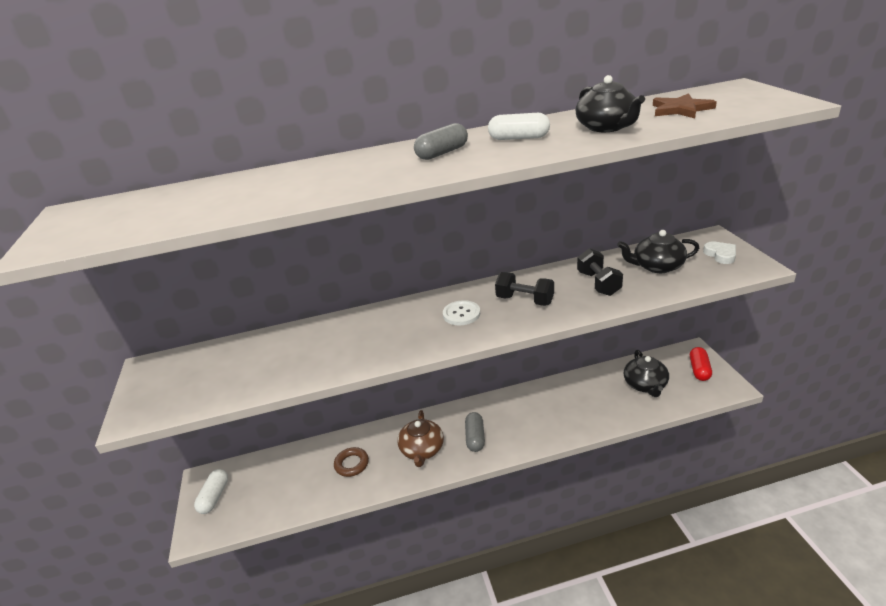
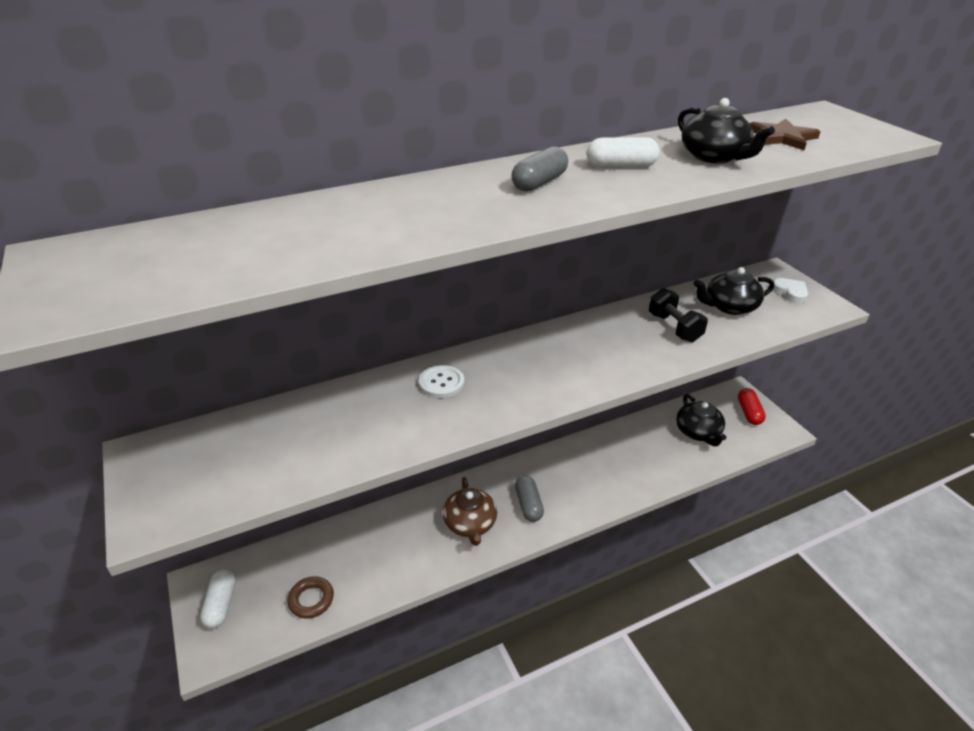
camera: 15 degrees left, 5 degrees up
brown ring [334,447,369,477] -> brown ring moved to [287,576,334,618]
white button [443,300,480,325] -> white button moved to [419,365,464,398]
black dumbbell [495,272,554,306] -> none

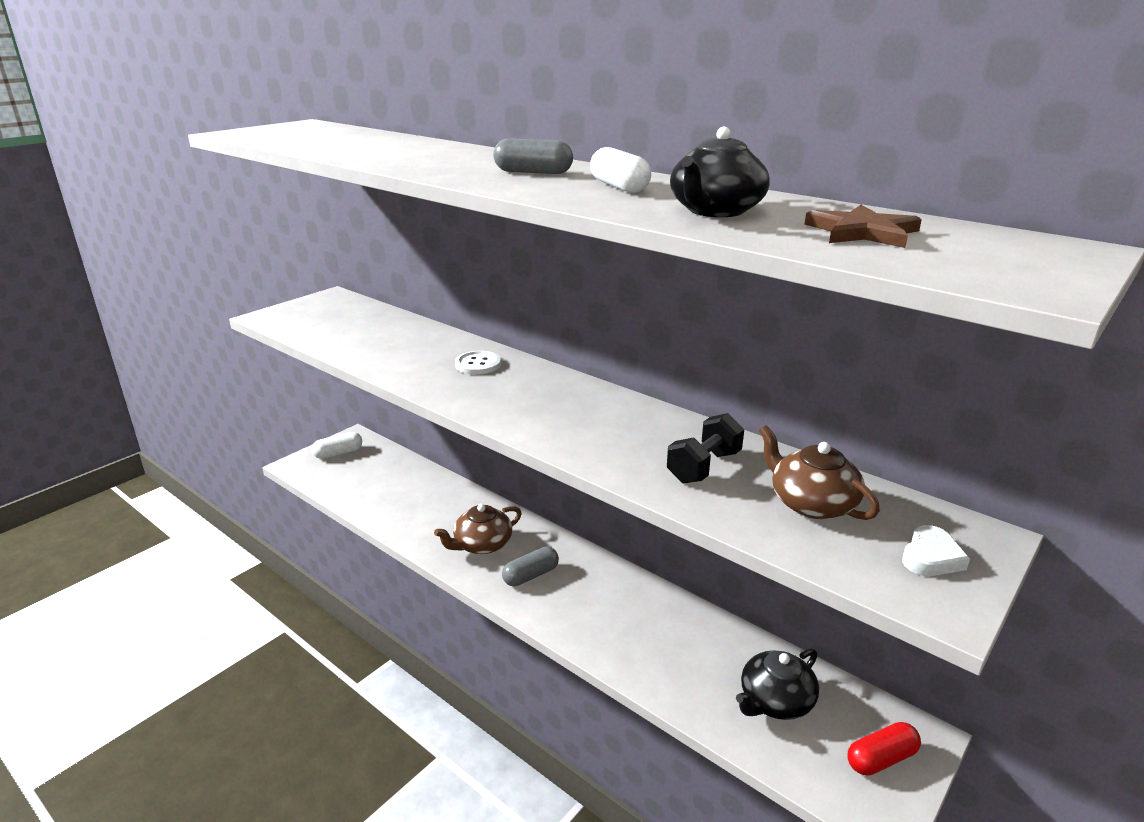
camera: 65 degrees right, 10 degrees down
brown ring [287,576,334,618] -> none
black teapot [693,267,774,315] -> brown teapot [759,426,880,520]

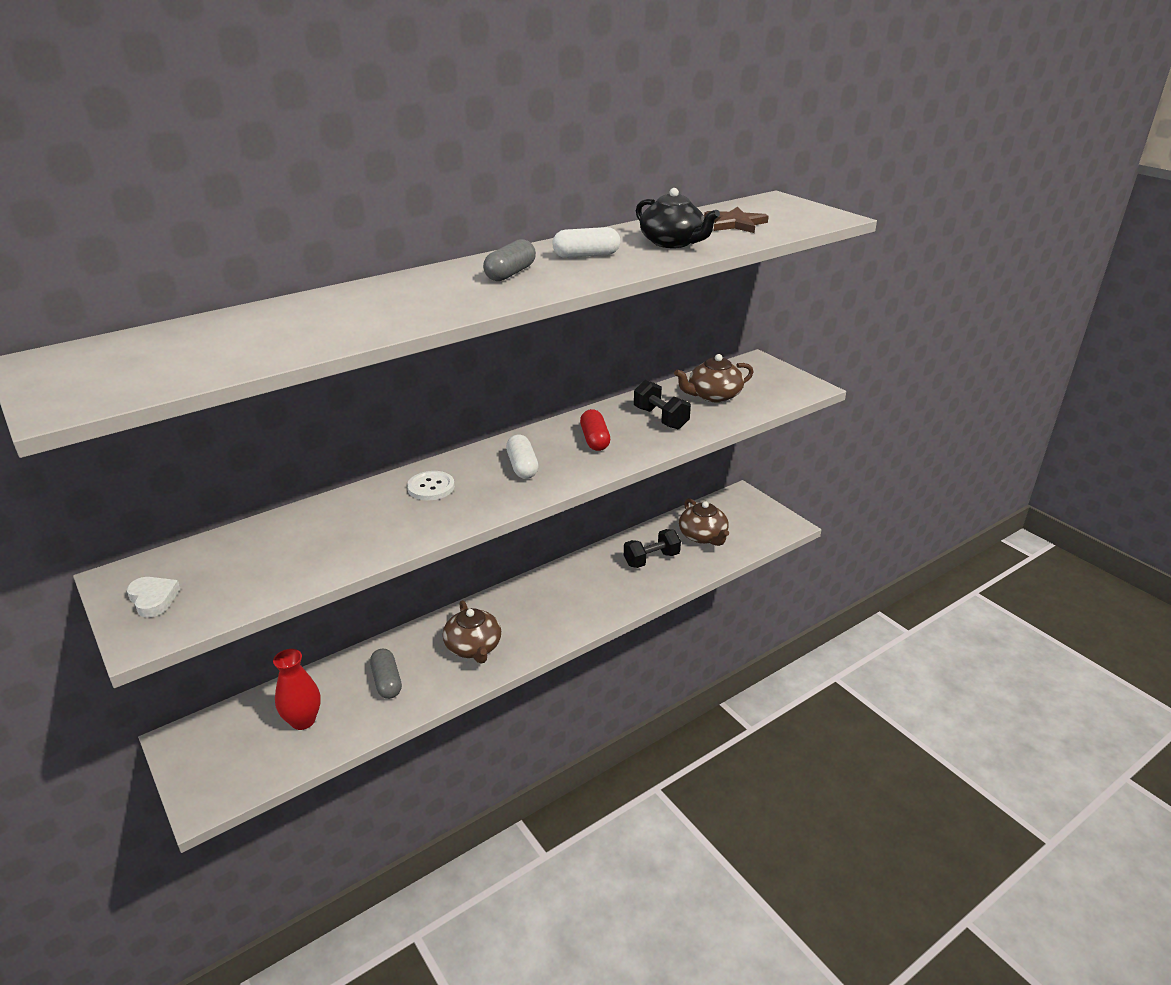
camera: 75 degrees left, 5 degrees up
white capsule [312,432,362,459] -> white capsule moved to [506,435,539,479]
grey capsule [502,547,559,586] -> grey capsule moved to [370,649,402,699]
black teapot [736,649,819,720] -> brown teapot [679,498,729,546]
red capsule [847,722,921,776] -> red capsule moved to [580,409,610,451]
white heart [902,525,970,576] -> white heart moved to [127,577,180,618]
none -> red vase [273,649,321,730]
none -> black dumbbell [624,529,681,568]

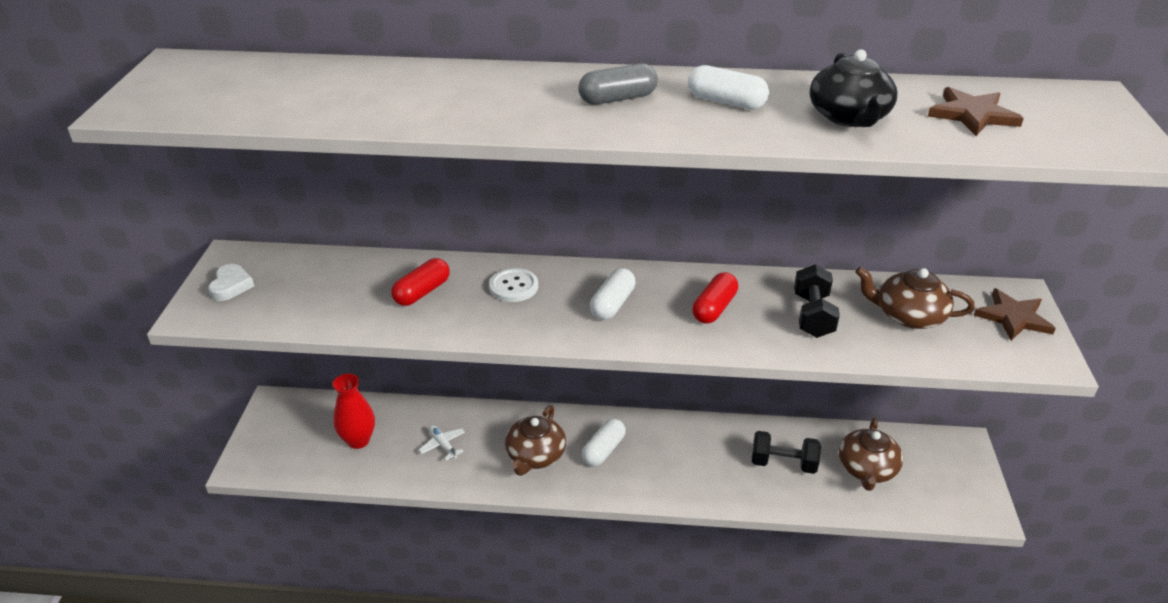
camera: 40 degrees right, 5 degrees up
grey capsule [370,649,402,699] -> white plane [419,425,465,460]
none -> red capsule [391,258,450,306]
none -> white capsule [582,419,626,466]
none -> brown star [974,288,1056,341]

